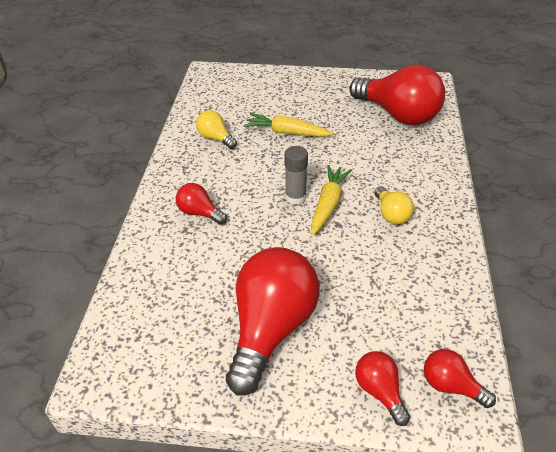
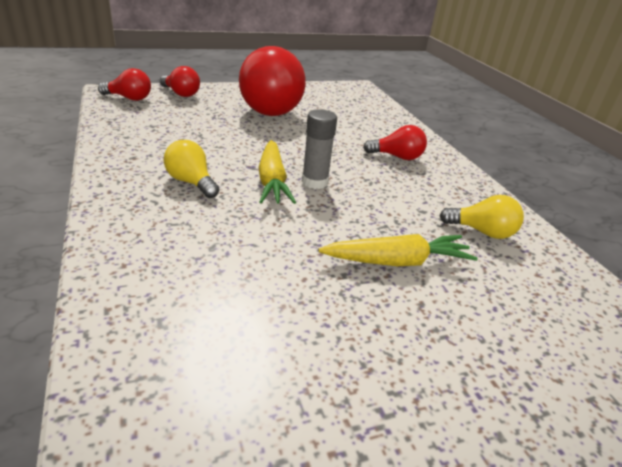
camera: 150 degrees right, 10 degrees down
red light bulb [349,64,445,125] -> none

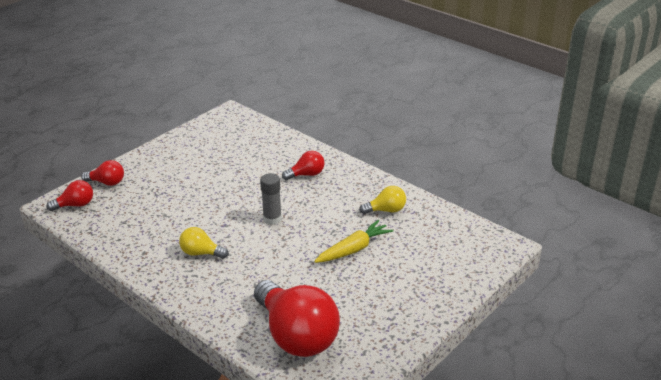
camera: 25 degrees left, 0 degrees up
red light bulb [239,46,306,116] -> red light bulb moved to [254,280,340,357]
yellow carrot [259,140,296,204] -> none

